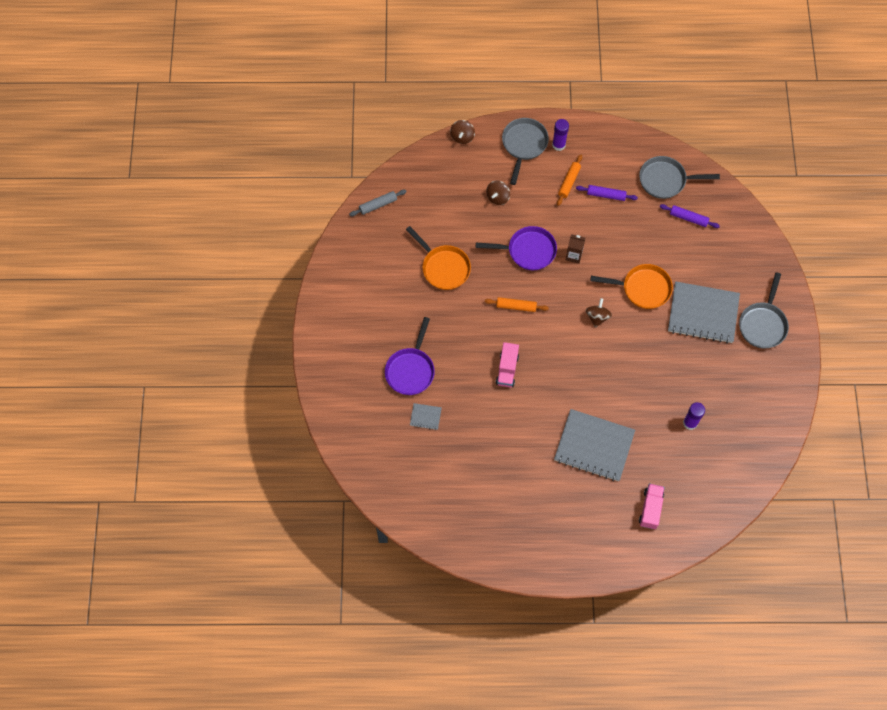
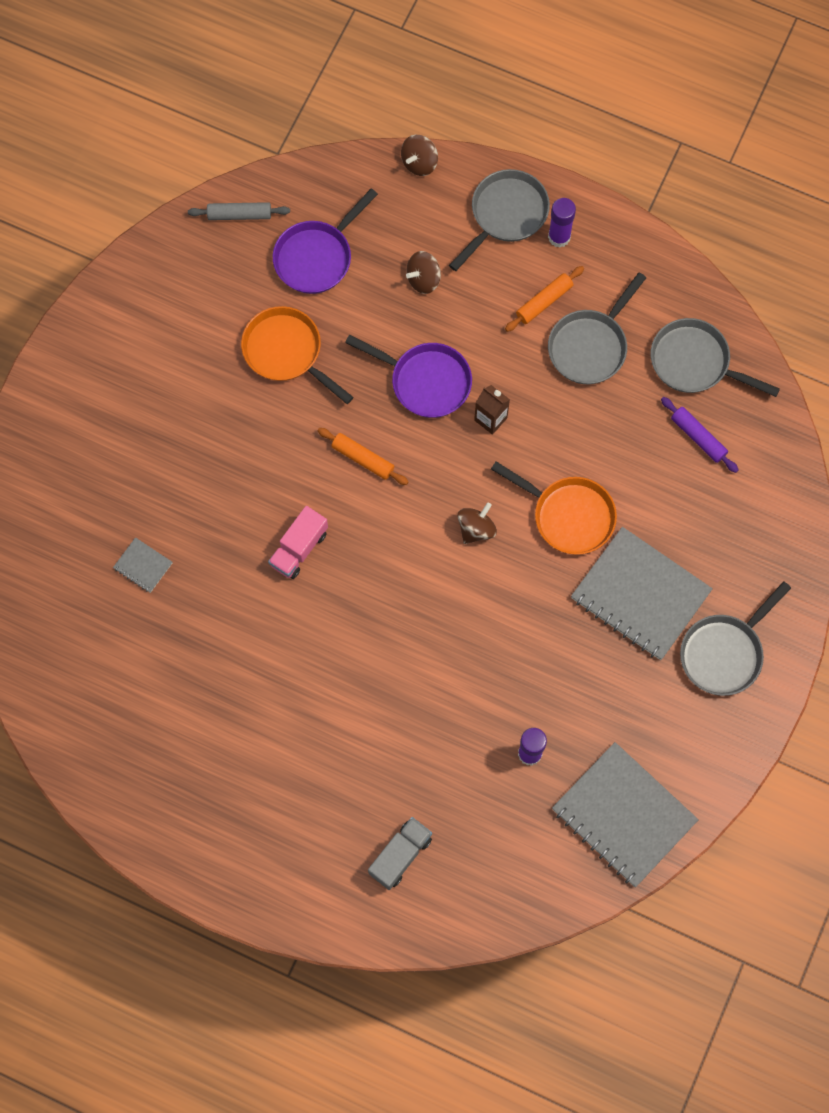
camera: 25 degrees right, 5 degrees up
purple pan [385,317,435,395] -> purple pan moved to [273,188,378,294]
orange pan [406,226,471,290] -> orange pan turned 150 degrees clockwise [241,306,354,404]
grey notebook [554,409,635,481] -> grey notebook moved to [552,742,699,887]
purple rolling pin [576,185,638,201] -> grey pan [548,272,646,384]
pink truck [639,483,664,529] -> grey truck [368,817,432,890]

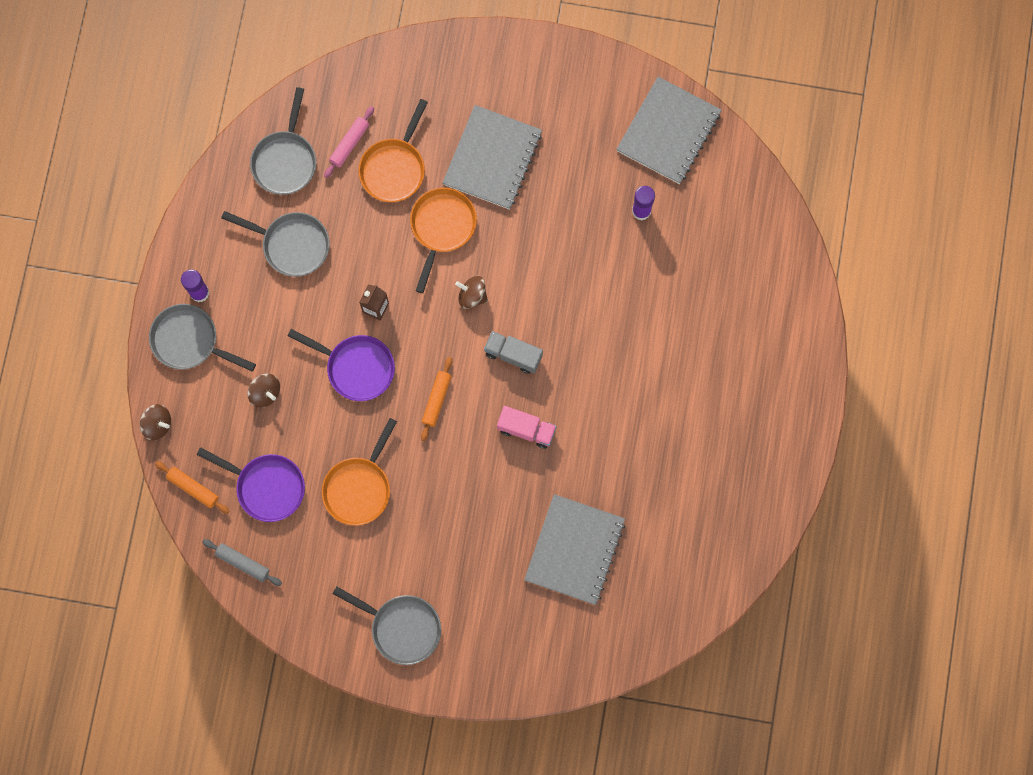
camera: 105 degrees left, 5 degrees up
grey notebook [113,537,173,593] -> grey notebook [524,494,625,605], size x2.36
grey rolling pin [188,202,290,220] -> grey rolling pin turned 45 degrees counterclockwise [203,539,282,586]
purple pan [345,335,472,418] -> purple pan turned 105 degrees clockwise [288,329,395,401]
grey truck [368,817,432,890] -> grey truck moved to [484,331,543,374]
orange rolling pin [505,266,584,332] -> orange rolling pin moved to [155,461,230,514]
purple rolling pin [661,397,739,473] -> pink rolling pin [324,106,374,178]
grey pan [680,581,791,696] -> grey pan moved to [333,586,441,665]
none -> orange pan [359,99,428,202]

